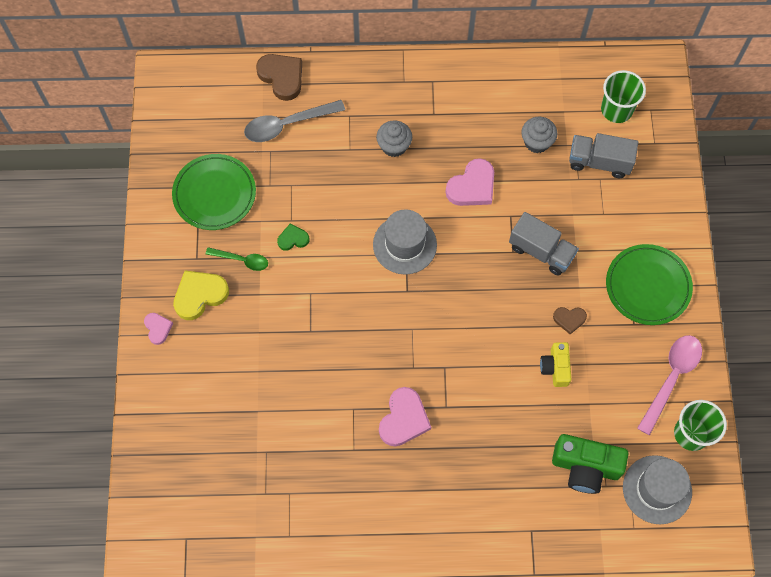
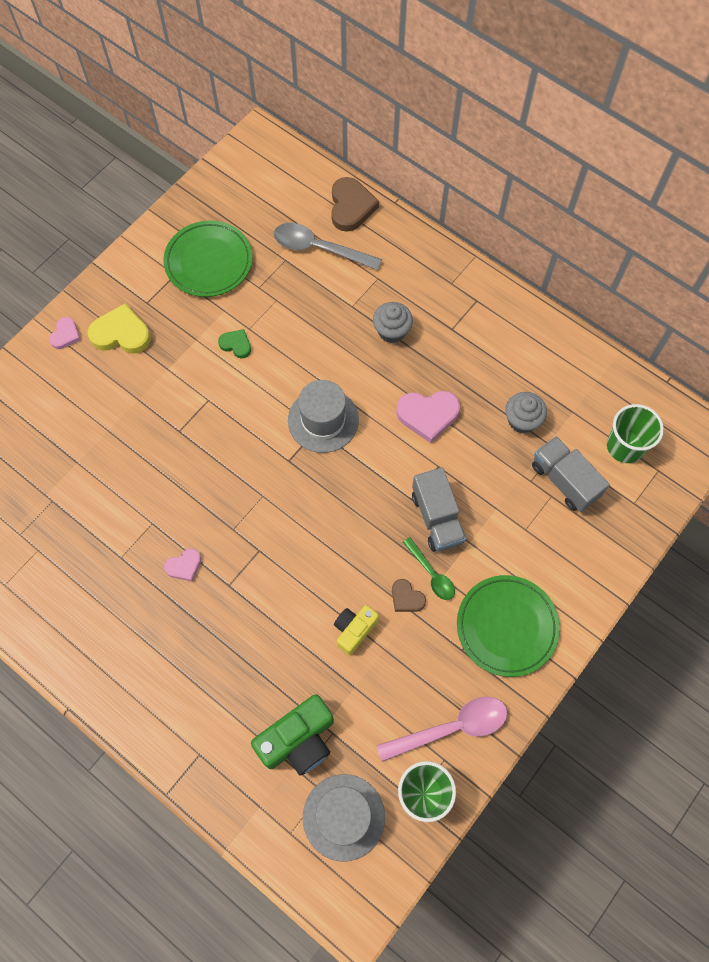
camera: 40 degrees right, 0 degrees up
green spoon [206,247,268,271] -> green spoon moved to [403,537,455,600]
pink heart [379,387,431,446] -> pink heart [164,548,201,581], size x0.56
green camera [552,434,628,494] -> green camera turned 90 degrees counterclockwise [251,694,334,776]

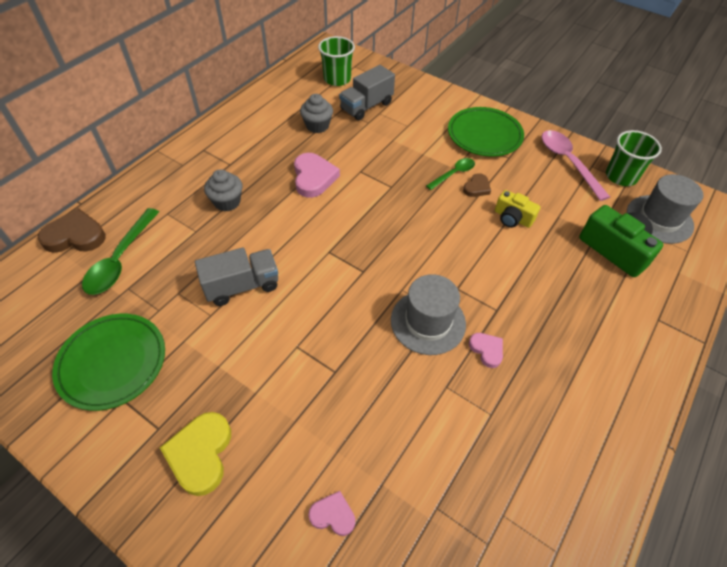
camera: 95 degrees left, 15 degrees down
pink heart [49,317,81,349] -> pink heart moved to [308,491,355,536]
green heart [218,329,251,359] -> none
grey spoon [274,223,382,271] -> green spoon [82,208,159,295]
grey hat [288,380,359,453] -> grey hat moved to [391,274,466,355]
grey truck [412,467,466,552] -> grey truck moved to [195,247,278,306]

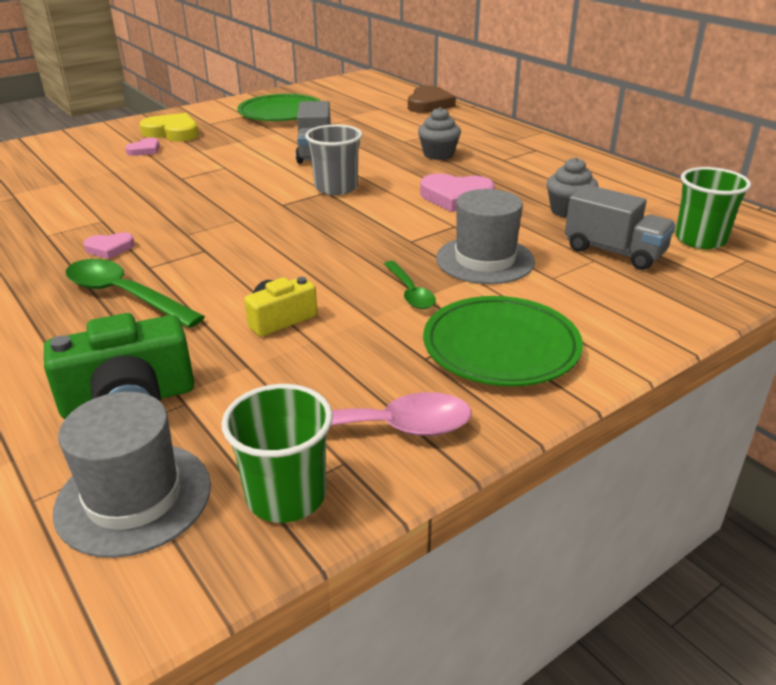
camera: 110 degrees right, 20 degrees down
green spoon [82,208,159,295] -> green spoon moved to [66,259,205,328]
pink heart [308,491,355,536] -> pink heart moved to [125,137,160,156]
grey truck [339,65,395,120] -> grey truck turned 150 degrees clockwise [565,185,676,270]
grey hat [391,274,466,355] -> grey hat moved to [436,189,535,284]
brown heart [463,173,491,197] -> none
none -> grey cup [305,125,362,195]

